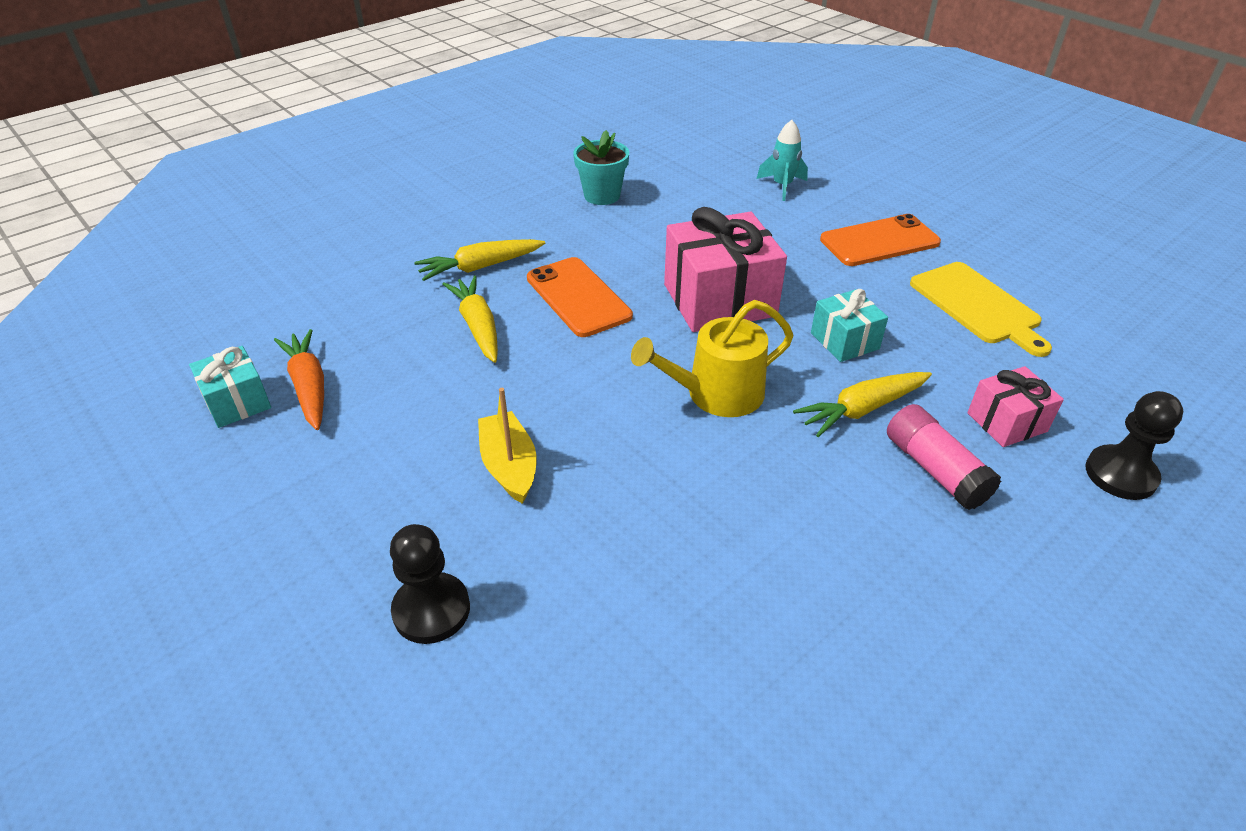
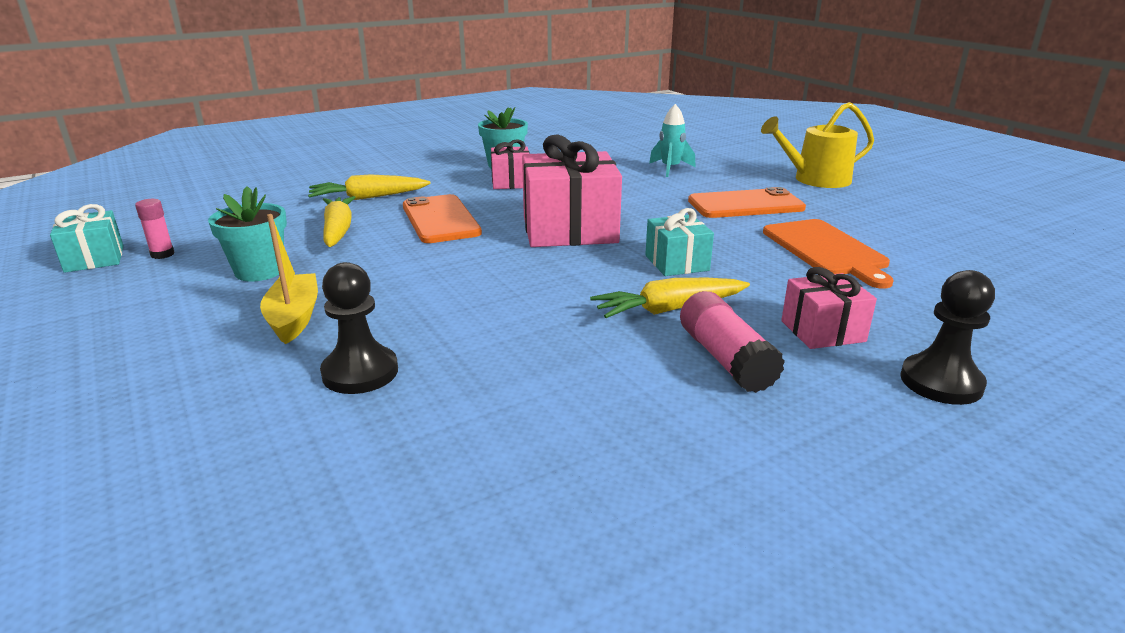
camera: 10 degrees right, 15 degrees down
orange carrot [274,329,324,430] -> pink glue stick [135,199,175,259]
black pawn [390,524,470,644] -> black pawn moved to [320,262,398,394]
yellow watering can [631,300,793,417] -> yellow watering can moved to [761,102,874,188]
yellow cutting board [910,262,1052,357] -> orange cutting board [763,219,894,289]
none -> turquoise flower pot [208,186,287,281]
none -> pink gift [491,139,530,189]

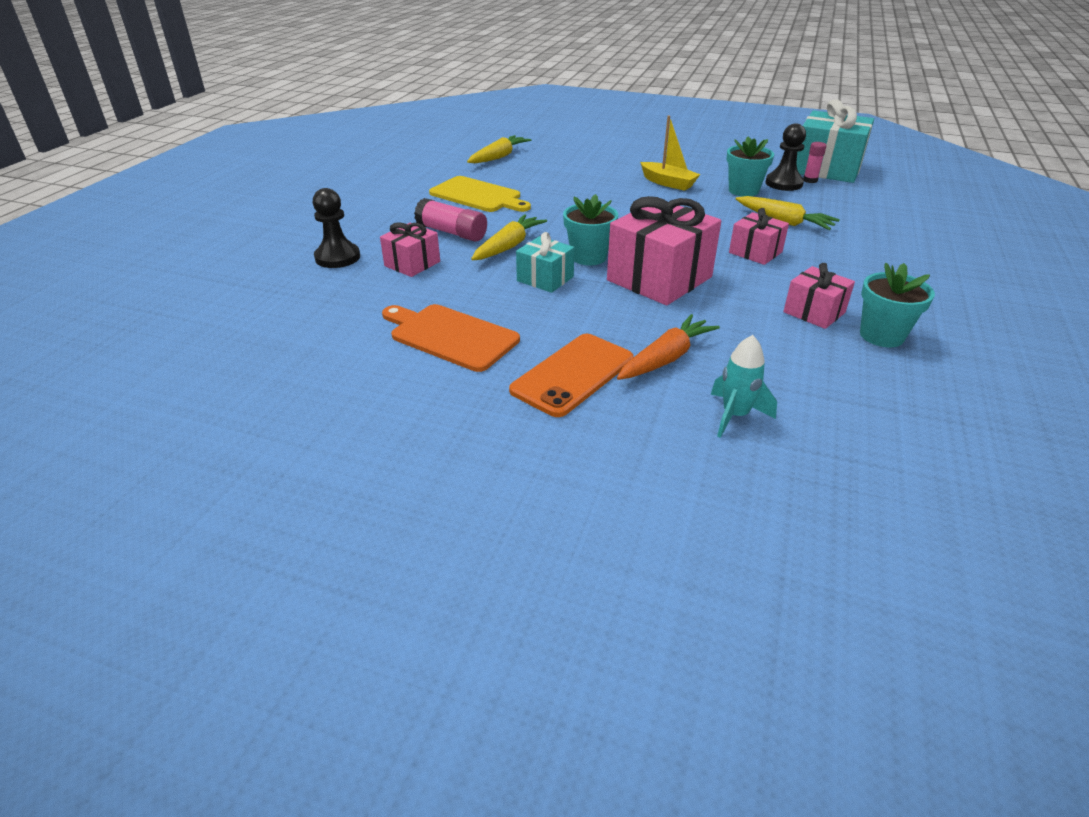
camera: 140 degrees right, 10 degrees up
turquoise gift [50,204,124,273] -> turquoise gift [797,99,874,183], size x1.85
yellow carrot [308,174,431,200] -> yellow carrot moved to [467,135,531,163]
black pawn [320,262,398,394] -> black pawn moved to [765,123,806,191]
orange phone [403,194,482,243] -> pink gift [729,208,789,265]
yellow watering can [761,102,874,188] -> none
none -> yellow cutting board [429,176,531,212]
none -> turquoise flower pot [563,194,618,265]
none -> orange carrot [617,314,720,380]

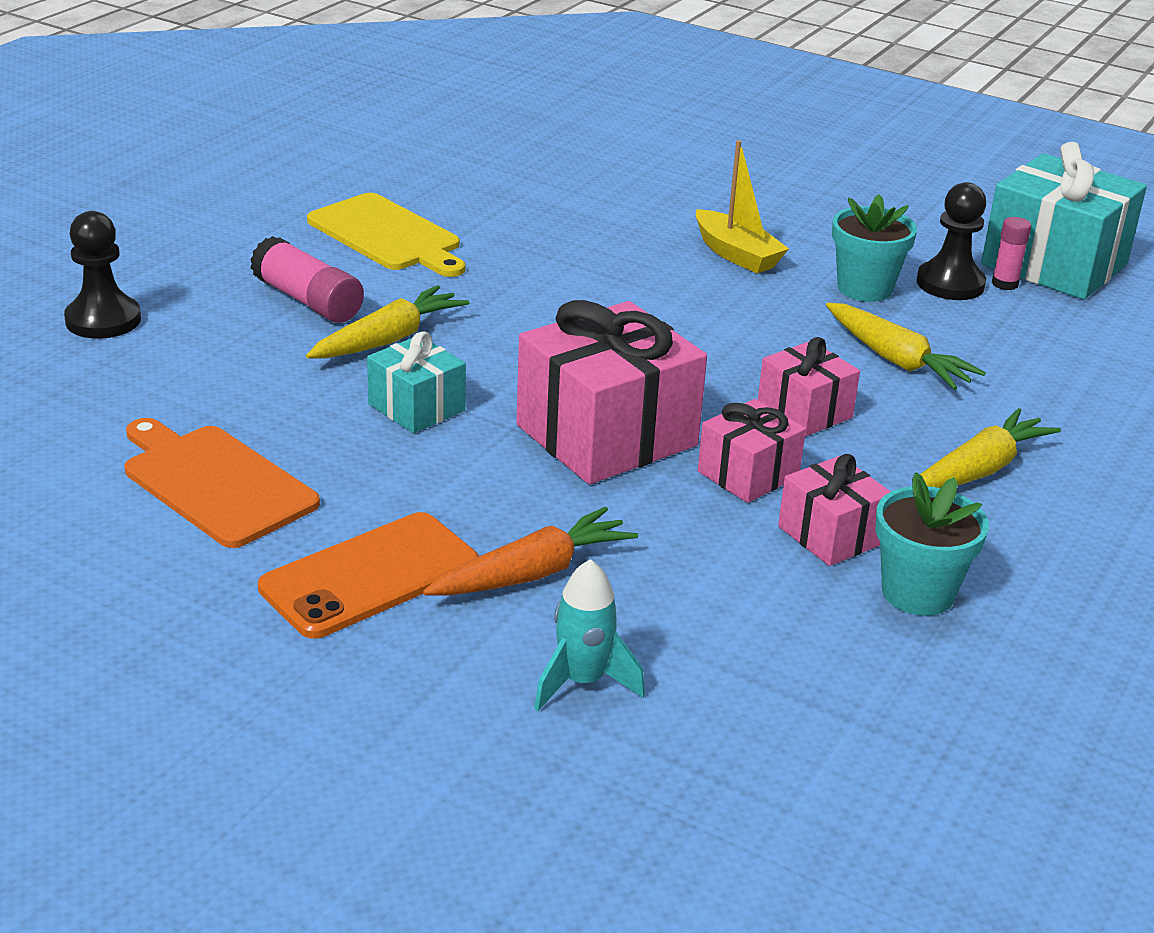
camera: 10 degrees right, 5 degrees down
pink gift [380,222,440,277] -> pink gift moved to [698,399,806,503]
yellow carrot [467,135,531,163] -> yellow carrot moved to [920,408,1061,488]
turquoise flower pot [563,194,618,265] -> none

